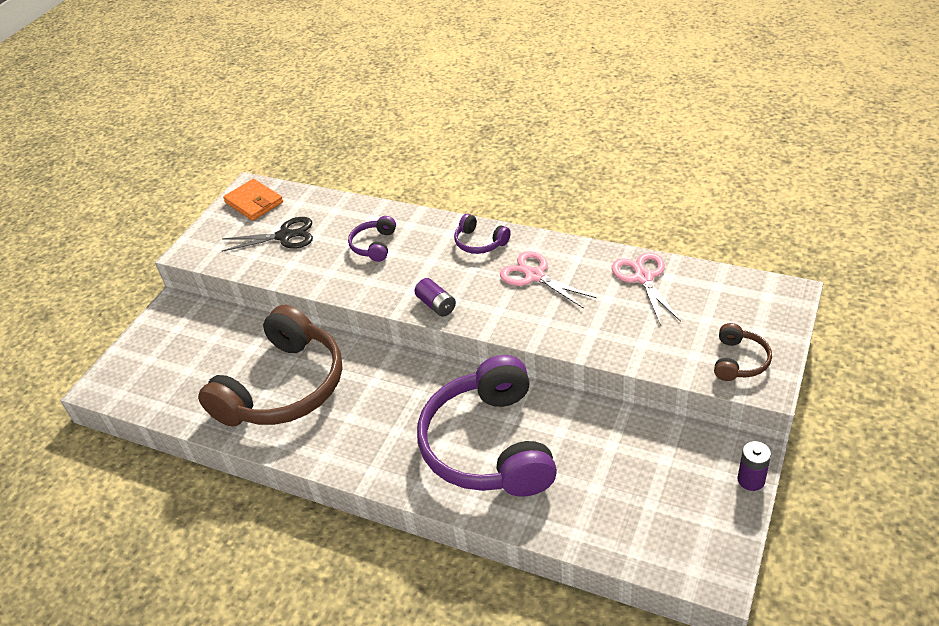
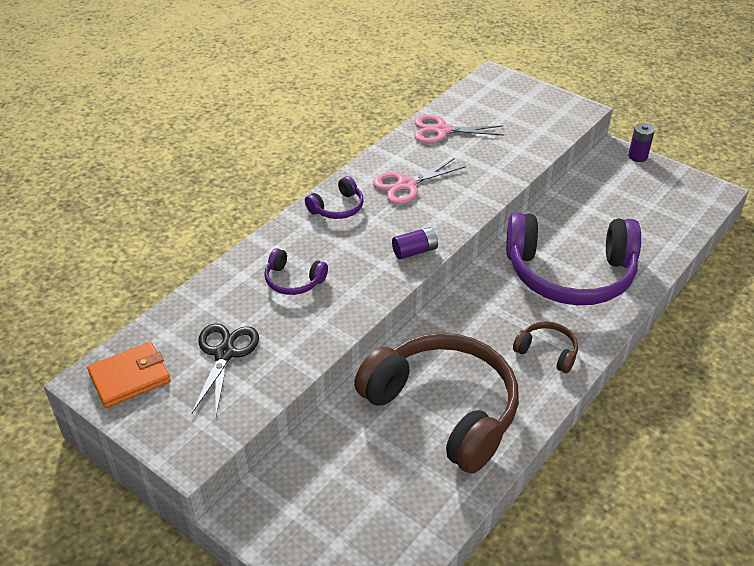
camera: 80 degrees left, 0 degrees up
brown headphones [714,323,772,381] -> brown headphones moved to [513,321,578,373]

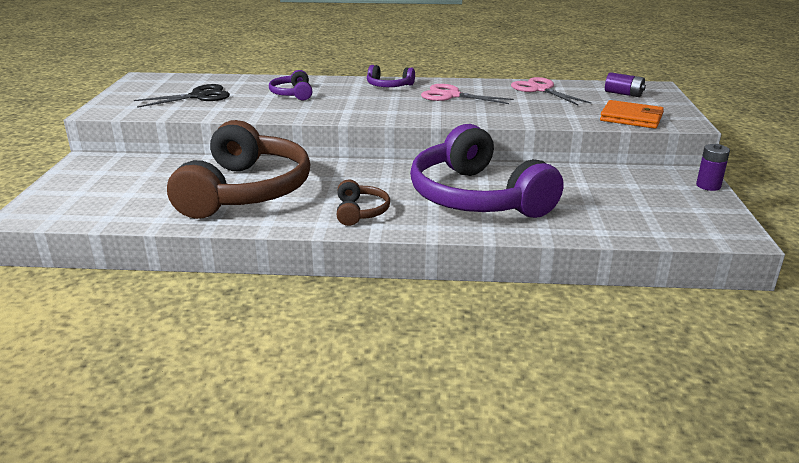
camera: 55 degrees right, 15 degrees down
orange wallet [87,342,171,408] -> orange wallet moved to [600,100,664,129]
purple battery [392,227,438,260] -> purple battery moved to [605,72,646,97]

